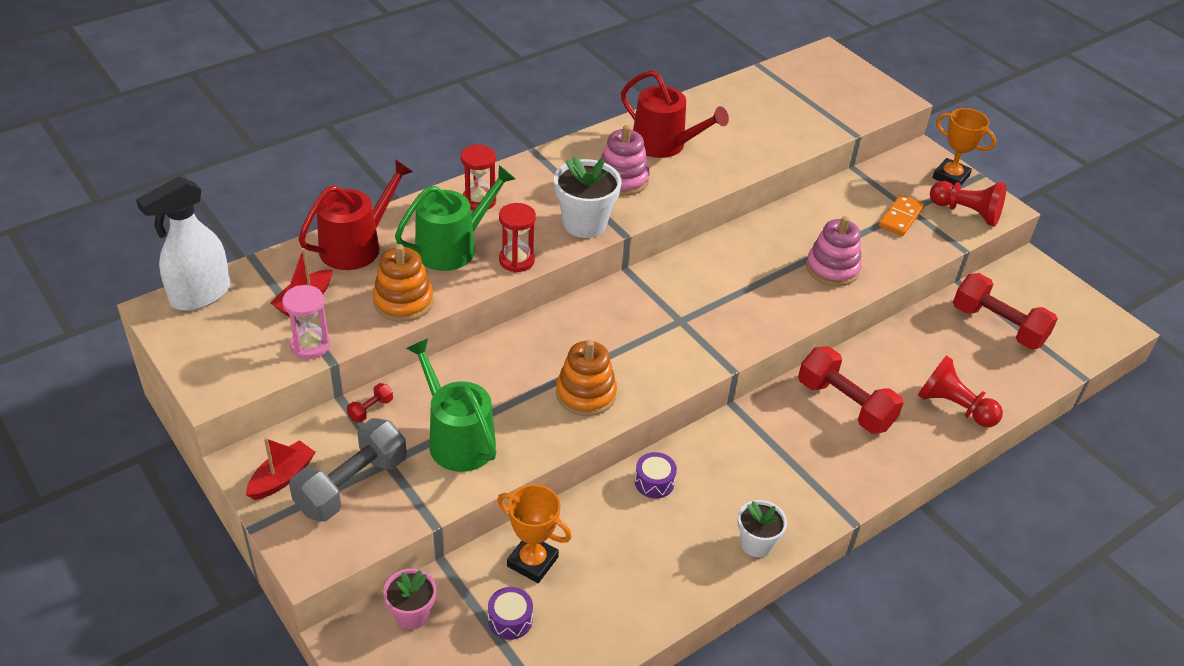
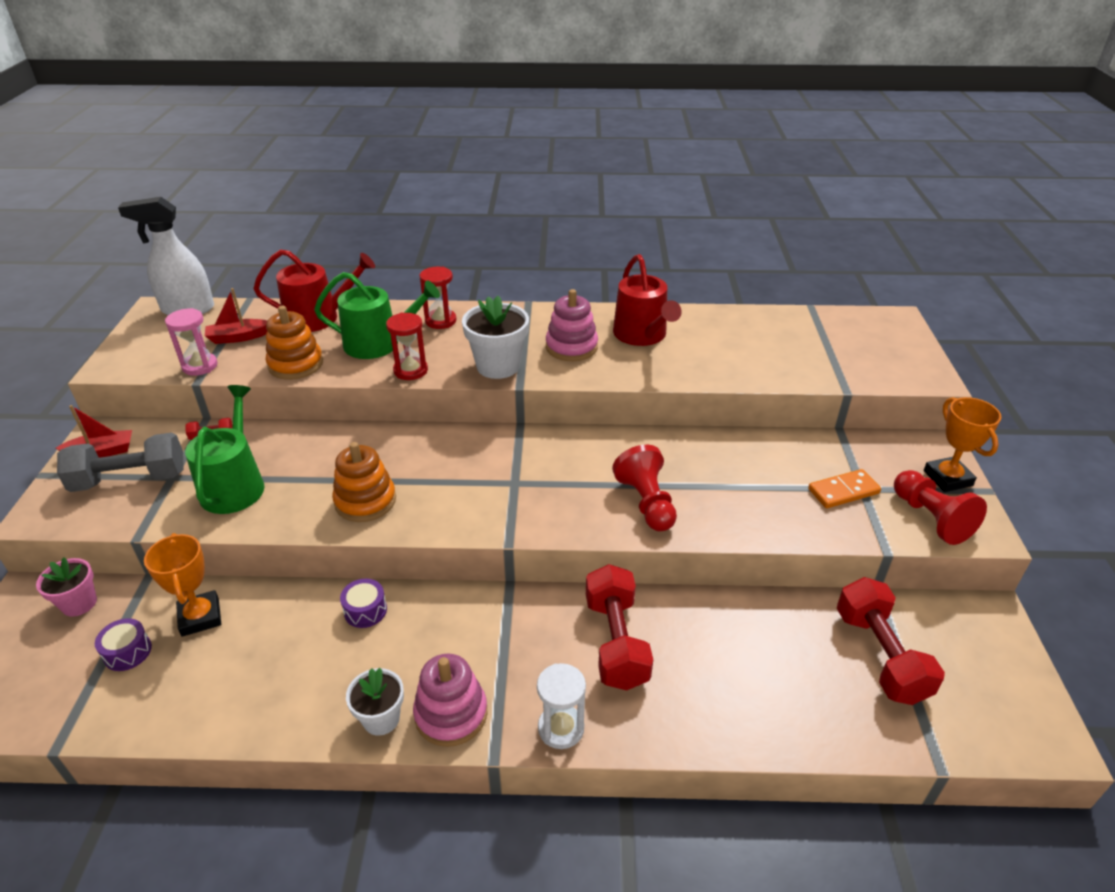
camera: 40 degrees right, 5 degrees down
pink stacking toy [806,216,862,286] -> pink stacking toy moved to [413,654,487,747]
red pawn [918,355,1003,427] -> red pawn moved to [612,445,677,531]
none -> white hourglass [537,663,586,749]

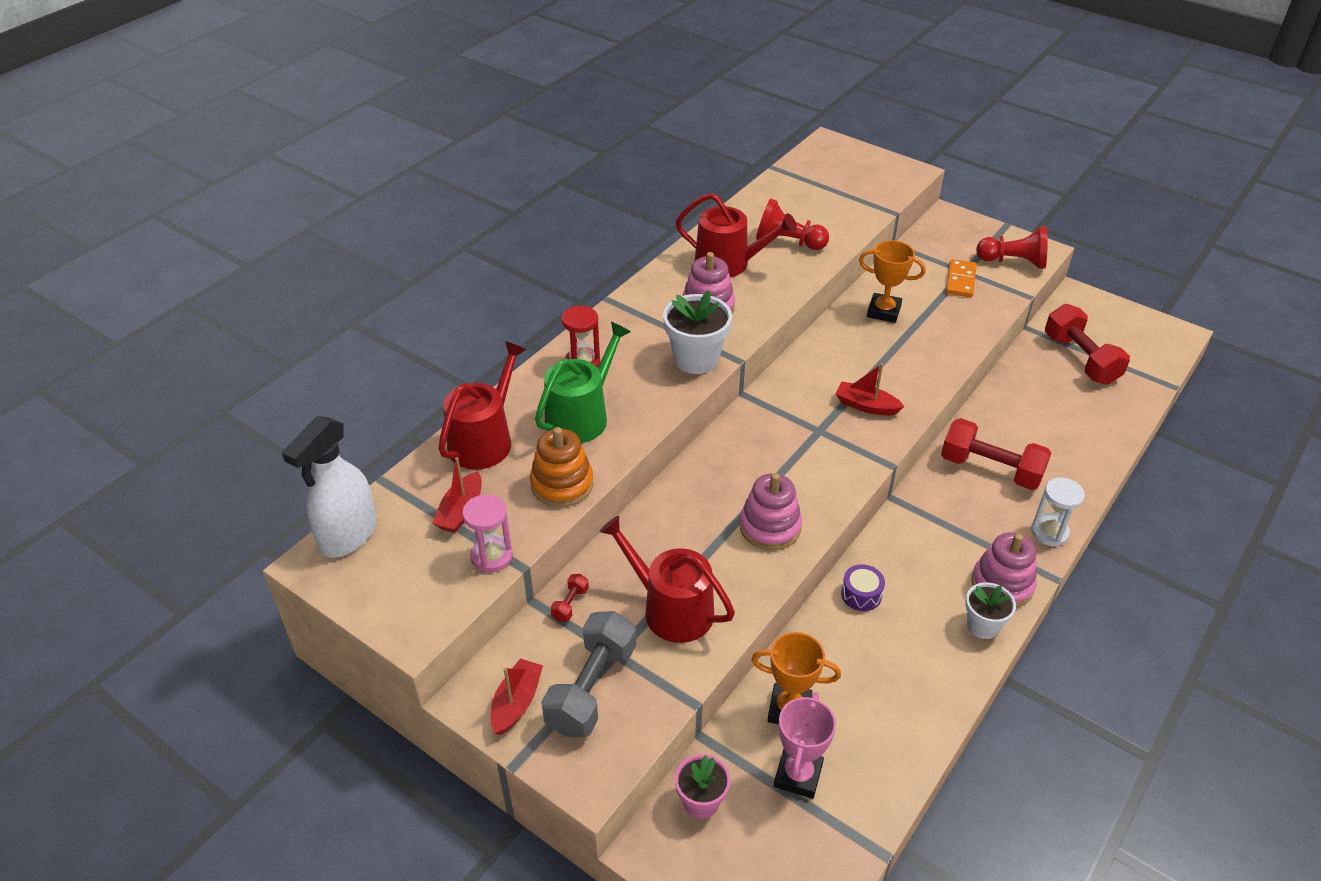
camera: 55 degrees left, 5 degrees up
purple drum [95,618,152,671] -> pink trophy [774,692,836,799]
green watering can [185,385,265,514] -> red watering can [599,516,735,643]
orange stacking toy [332,442,396,522] -> pink stacking toy [740,473,802,550]
red hourglass [386,313,428,380] -> none
red pawn [612,445,677,531] -> red pawn moved to [756,198,829,250]
red dumbbell [837,577,945,705] -> red dumbbell turned 45 degrees clockwise [1045,304,1130,385]
orange trophy [924,397,1001,492] -> orange trophy moved to [859,240,926,323]
none -> red boat [835,363,905,415]

